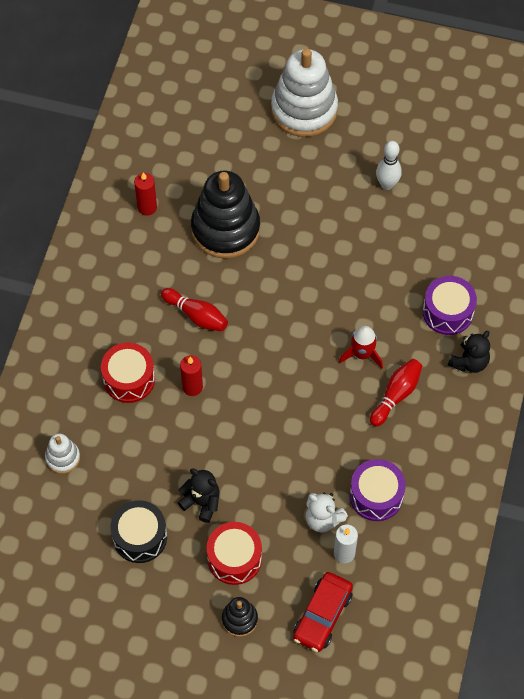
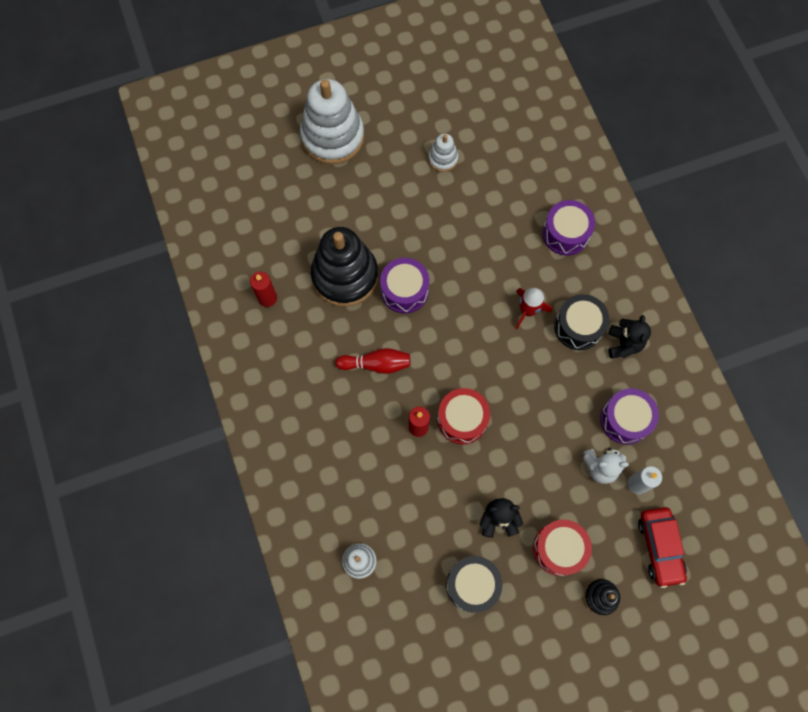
camera: 35 degrees left, 10 degrees up
red drum [101,343,155,403] -> red drum moved to [437,388,490,444]
red bowling pin [370,359,422,427] -> black drum [554,294,609,350]
white bowling pin [376,141,402,190] -> white stacking toy [428,133,458,172]
black teddy bear [448,331,490,373] -> black teddy bear moved to [608,315,651,359]
none -> purple drum [380,258,429,313]

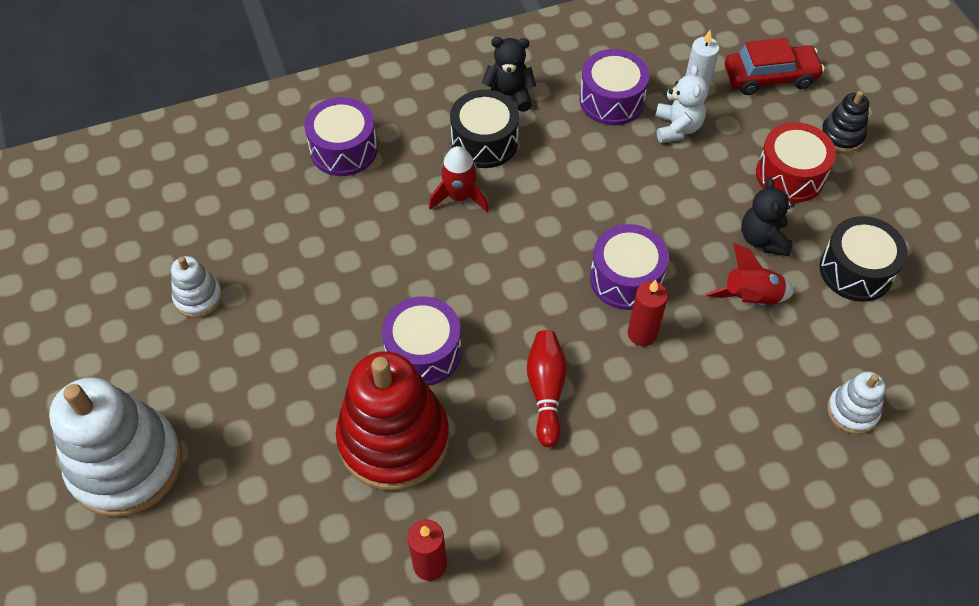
camera: 90 degrees left, 15 degrees down
black stacking toy [311,227,378,307] -> red stacking toy [336,351,449,491]
red drum [437,388,490,444] -> purple drum [590,224,669,310]
none -> red rocket [705,243,794,306]

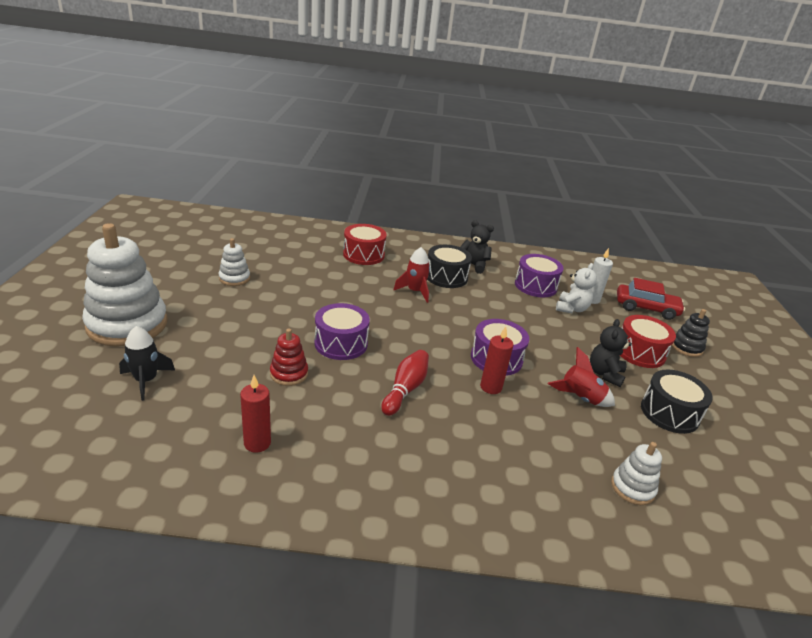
camera: 20 degrees right, 25 degrees down
purple drum [304,97,378,176] -> red drum [343,224,387,265]
red stacking toy [336,351,449,491] -> red stacking toy [270,328,308,386], size x0.47
none -> black rocket [119,326,175,401]

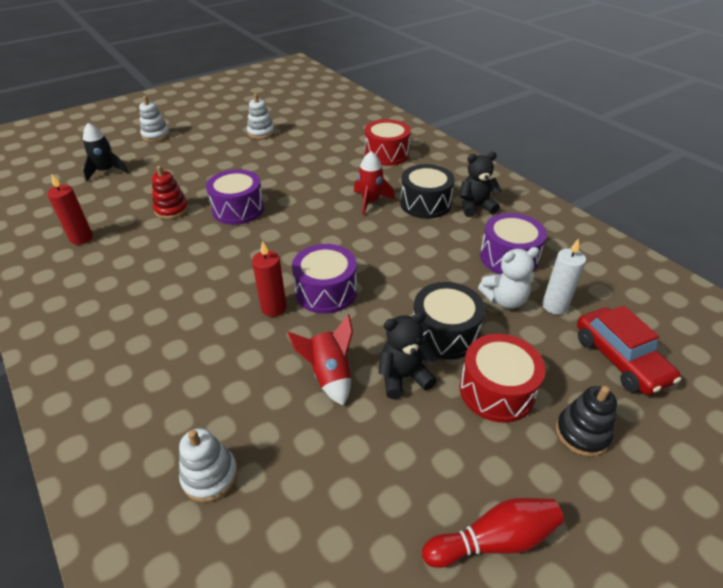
camera: 55 degrees right, 10 degrees up
white stacking toy [82,223,168,347] -> white stacking toy [139,96,170,142], size x0.47
red bowling pin [381,350,429,416] -> red bowling pin moved to [422,498,564,568]
black teddy bear [460,220,494,274] -> black teddy bear turned 90 degrees counterclockwise [460,152,502,217]
black drum [641,369,713,434] -> black drum moved to [413,282,485,360]

